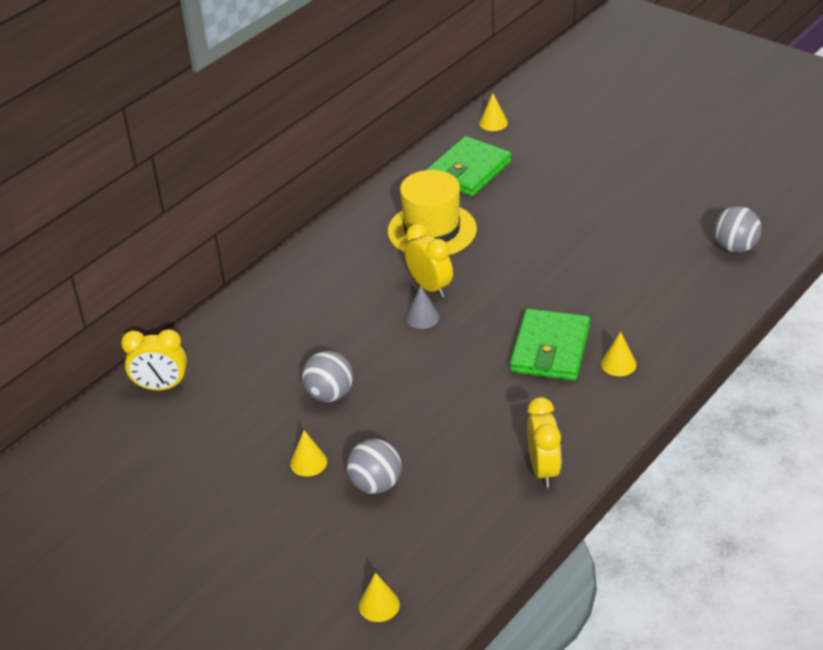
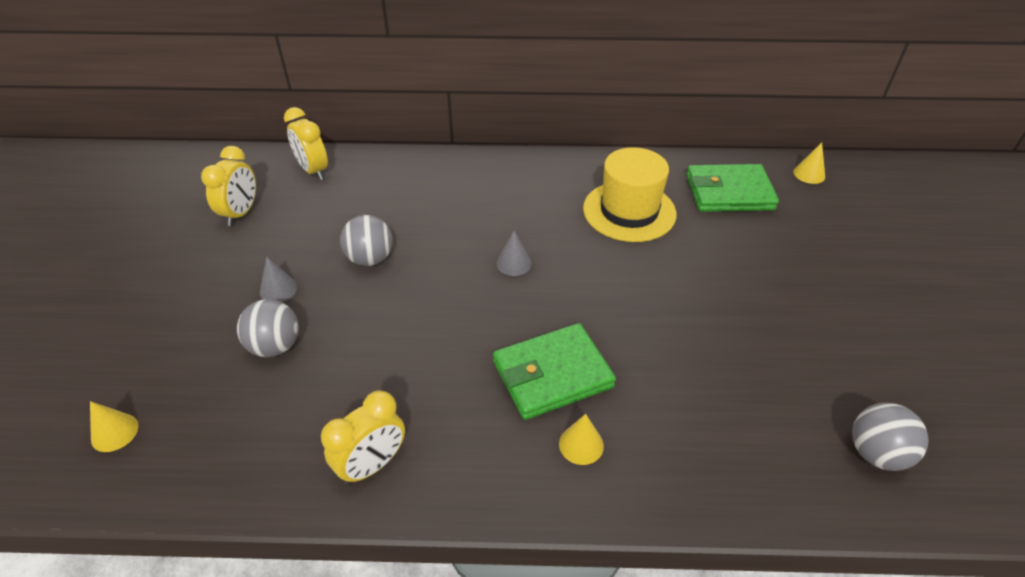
camera: 50 degrees right, 5 degrees up
yellow cone [290,430,327,477] -> grey cone [260,257,297,302]
yellow clock [405,224,453,298] -> yellow clock moved to [201,146,256,226]

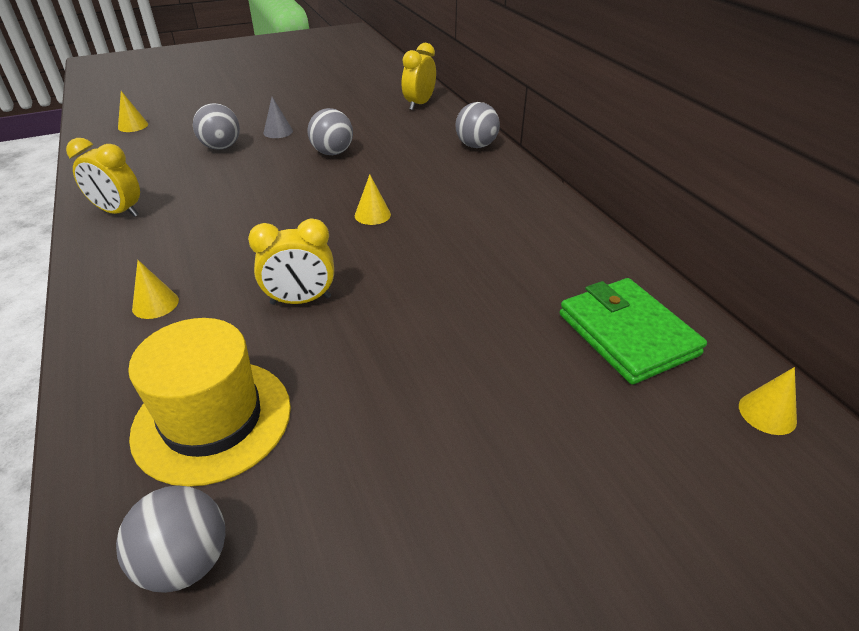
camera: 65 degrees right, 5 degrees down
yellow clock [201,146,256,226] -> yellow clock moved to [248,219,334,305]
green wallet [493,323,616,420] -> none
grey cone [496,231,532,276] -> yellow cone [355,174,391,225]
yellow hat [583,147,676,242] -> yellow hat moved to [128,318,291,487]
none -> grey ball [456,102,500,148]

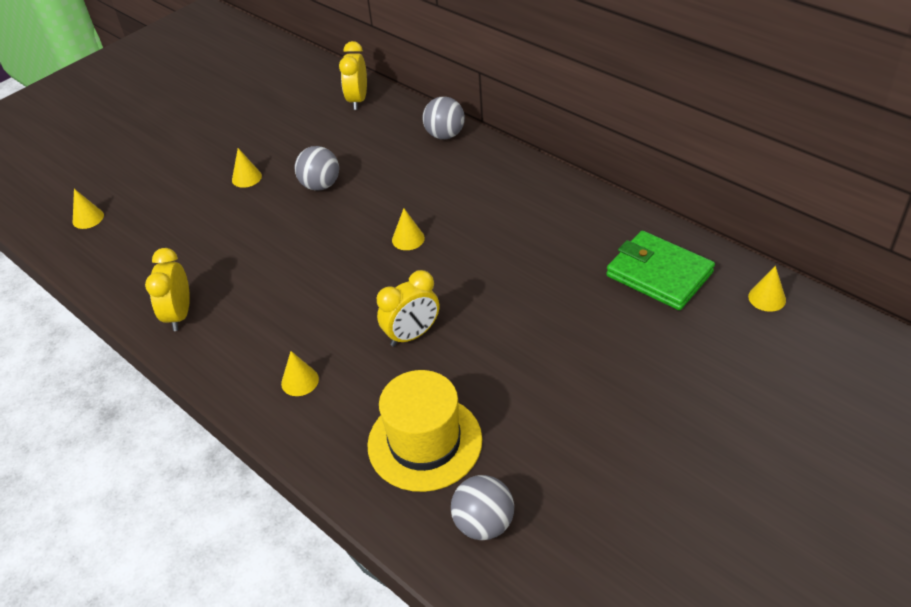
camera: 20 degrees left, 5 degrees up
yellow clock [66,138,140,217] -> yellow clock turned 90 degrees clockwise [145,248,190,331]
grey ball [193,103,240,150] -> none
grey cone [264,97,293,138] -> yellow cone [232,148,262,188]

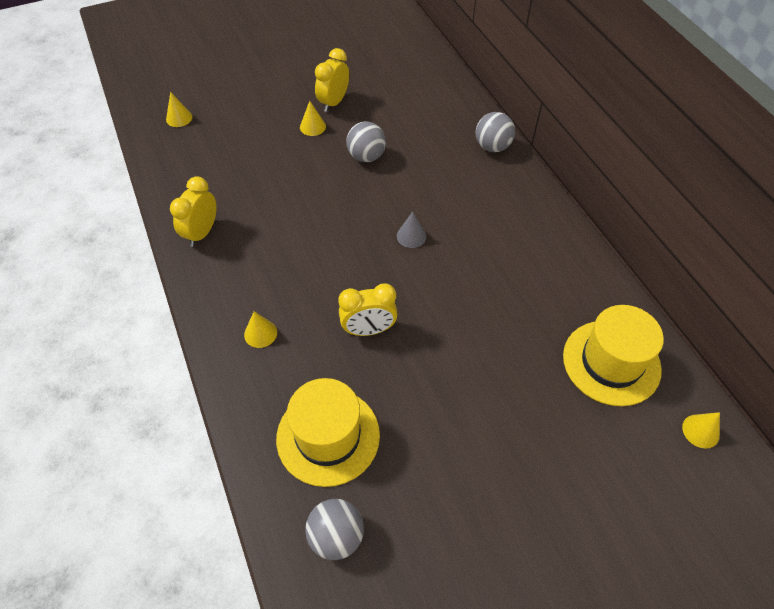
camera: 20 degrees right, 10 degrees up
yellow clock [339,41,367,110] -> yellow clock moved to [315,48,349,112]
yellow cone [392,208,425,250] -> grey cone [397,211,426,248]
green wallet [606,231,715,310] -> yellow hat [563,305,664,406]

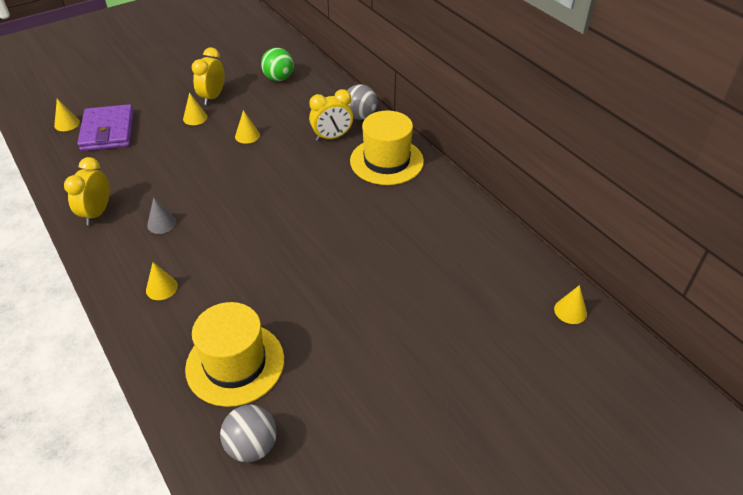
camera: 10 degrees left, 10 degrees down
yellow clock [338,284,398,336] -> yellow clock moved to [309,89,353,141]
grey ball [346,121,386,162] -> yellow cone [235,110,260,144]
grey cone [397,211,426,248] -> grey cone moved to [147,197,176,234]
yellow hat [563,305,664,406] -> yellow hat moved to [350,110,424,185]
none -> purple wallet [77,104,134,151]
none -> green ball [261,48,294,81]

